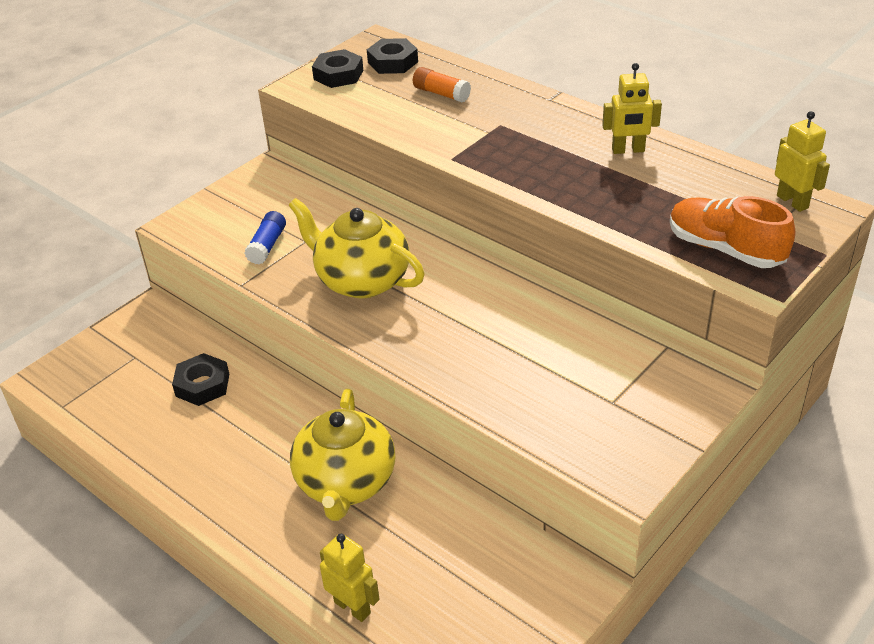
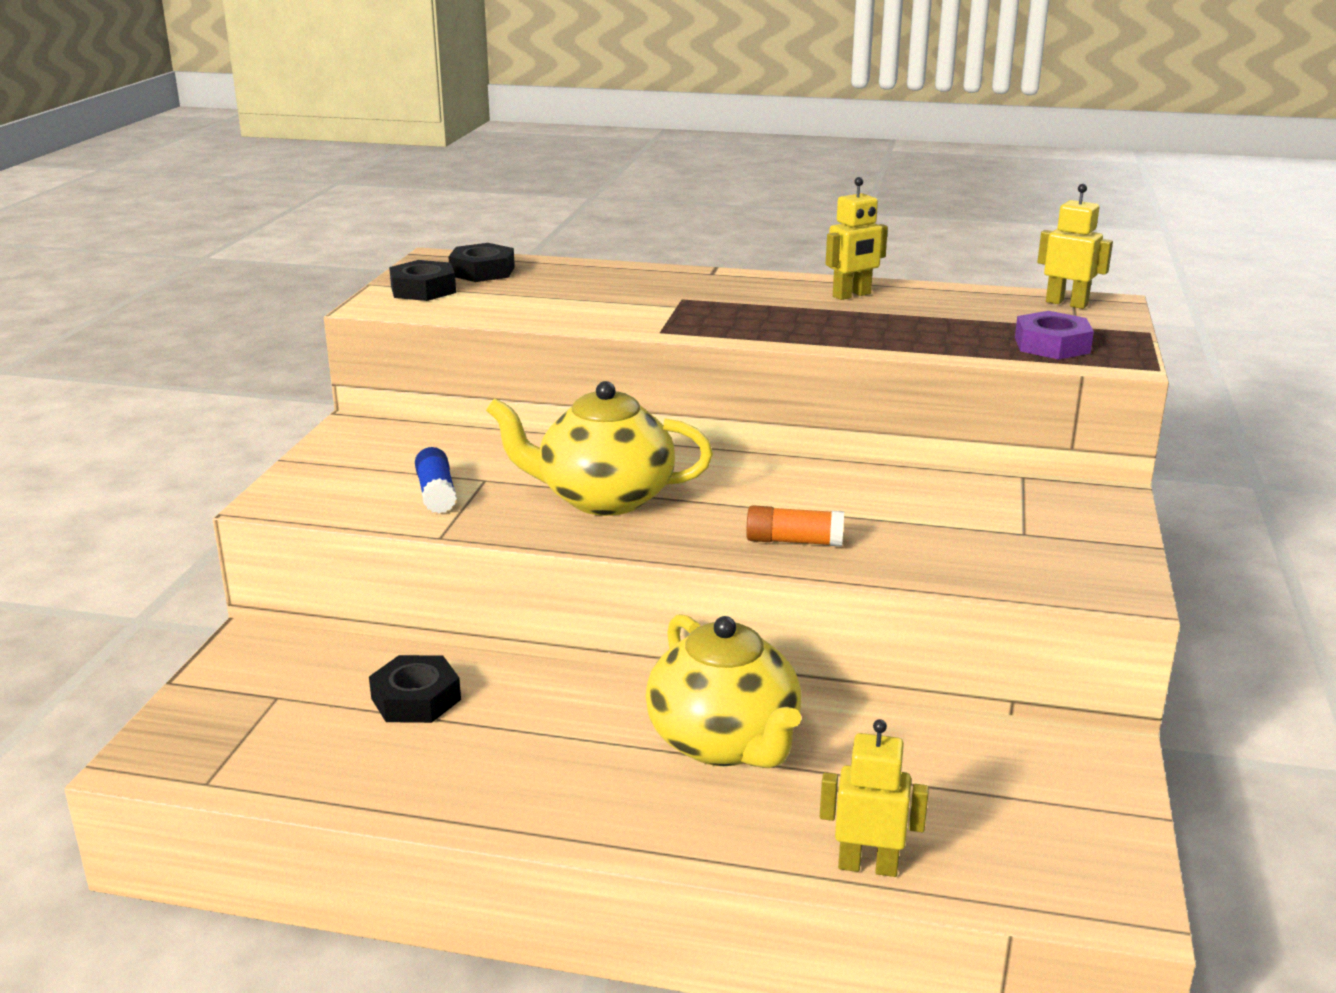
camera: 30 degrees left, 15 degrees down
orange glue stick [413,67,471,102] -> orange glue stick moved to [746,505,844,547]
orange shoe [670,196,795,268] -> purple nut [1015,311,1094,360]

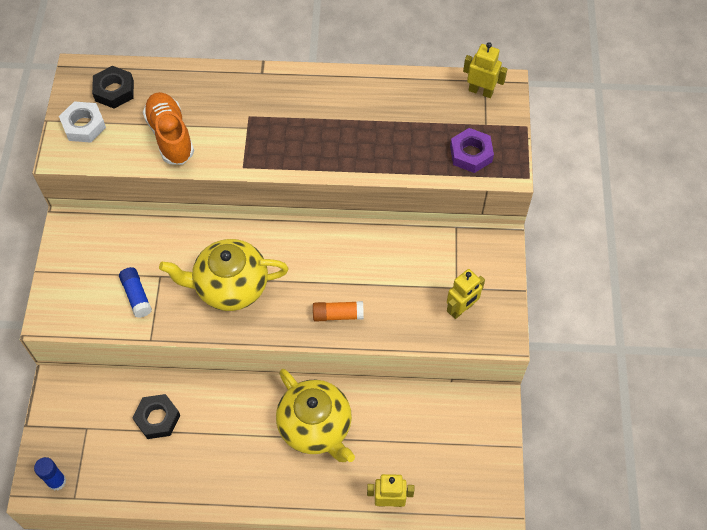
camera: 10 degrees left, 35 degrees up
black nut [389,260,456,301] -> white nut [59,101,106,143]
yellow robot [826,177,888,300] -> yellow robot moved to [447,269,485,319]
none -> blue glue stick [34,457,66,491]
none -> orange shoe [143,92,194,165]

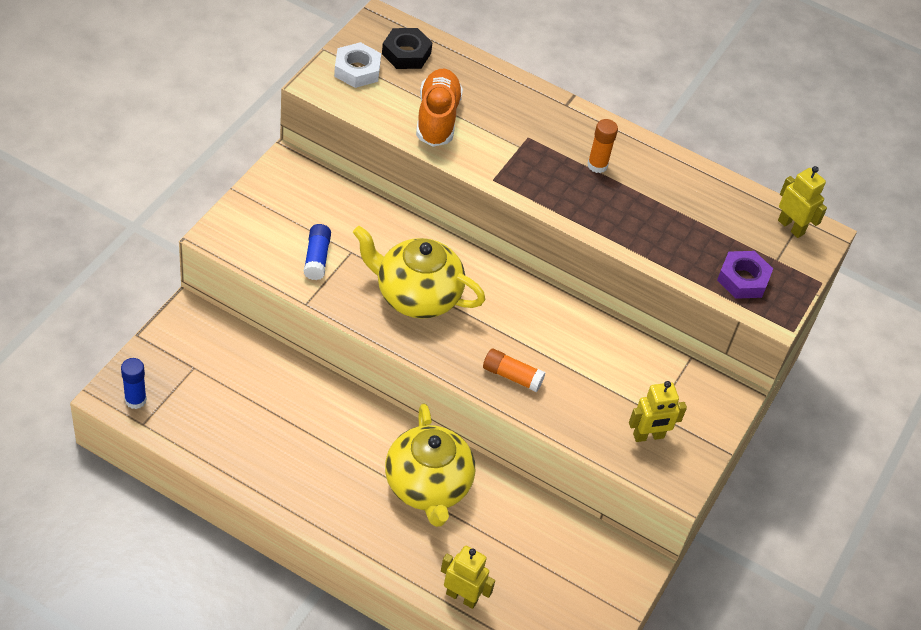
camera: 20 degrees right, 10 degrees down
black nut [132,394,180,439] -> none
none -> orange glue stick [587,119,618,173]

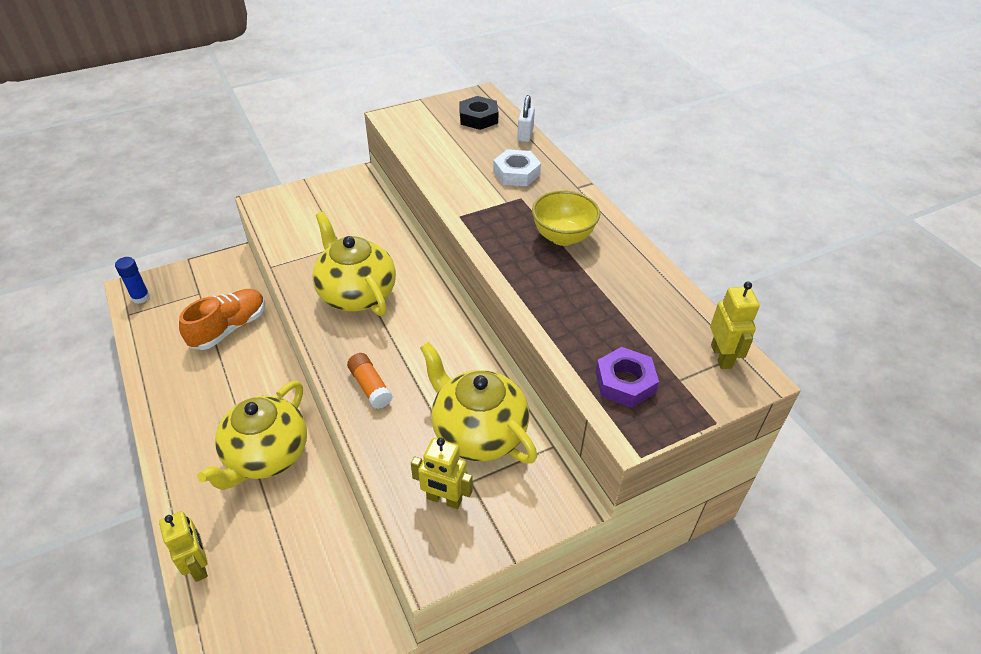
camera: 40 degrees right, 5 degrees down
blue glue stick [303,224,331,280] -> none
white nut [334,42,381,88] -> white nut moved to [493,149,541,186]
orange shoe [416,69,463,147] -> orange shoe moved to [179,289,265,350]
orange glue stick [587,119,618,173] -> yellow bowl [532,190,600,246]
none -> yellow teapot [420,342,537,464]
none -> white padlock [517,95,535,142]

